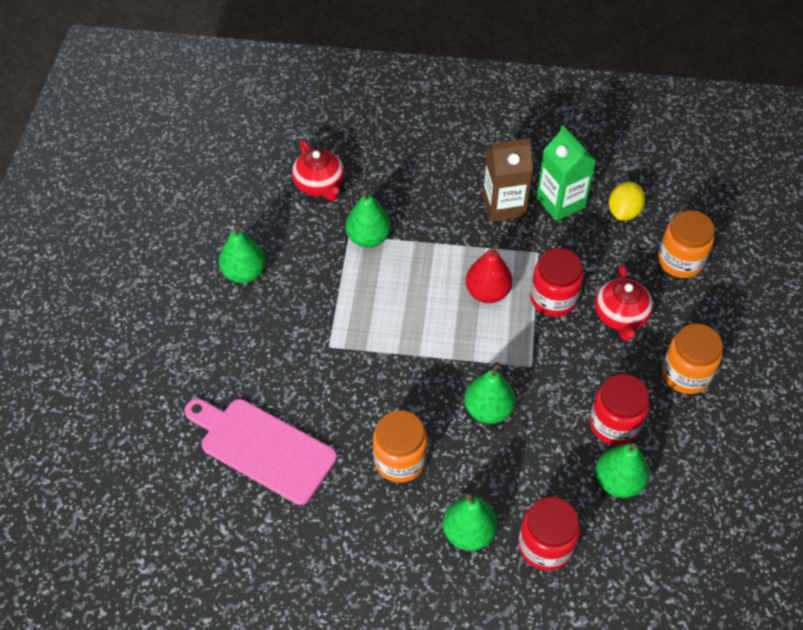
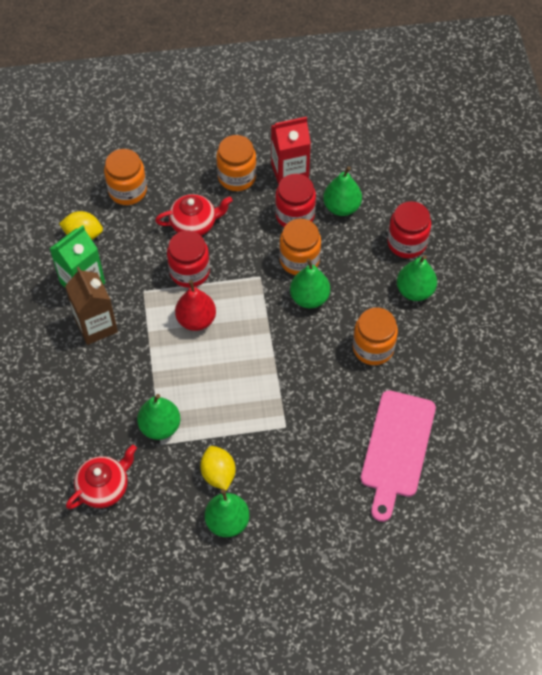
camera: 105 degrees left, 5 degrees up
none -> yellow lemon [200,446,235,490]
none -> red carton [271,117,311,185]
none -> orange jar [279,219,321,275]

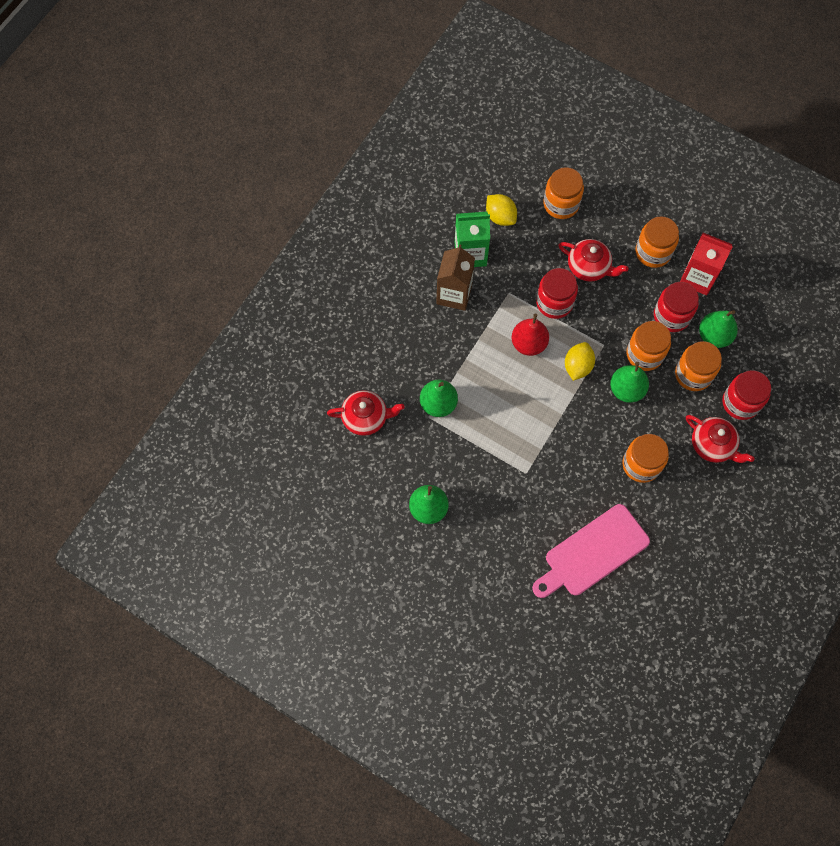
camera: 40 degrees right, 10 degrees up
yellow lemon [200,446,235,490] -> yellow lemon moved to [565,342,595,381]
green pear [397,255,437,301] -> red teapot [686,415,755,463]
none -> orange jar [675,341,722,391]

